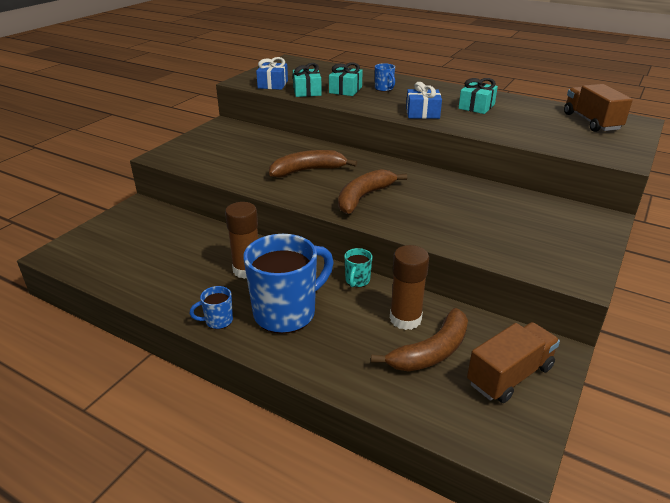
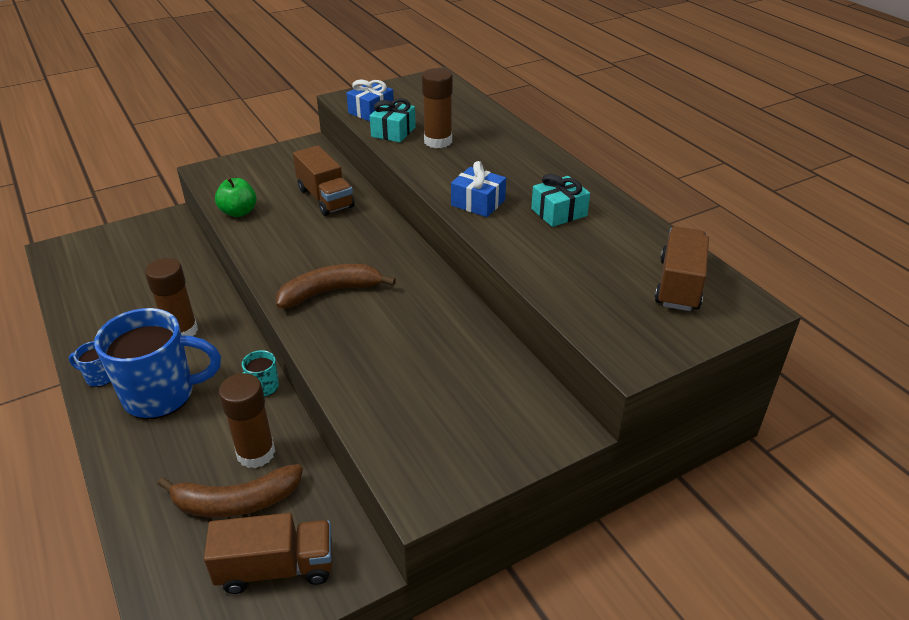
camera: 30 degrees right, 5 degrees up
brown banana [269,150,357,177] -> none
turquoise gift [329,62,363,96] -> brown glue stick [422,68,453,148]
blue mug [375,63,395,92] -> none
none -> green apple [215,178,257,217]
none -> brown truck [293,145,355,216]

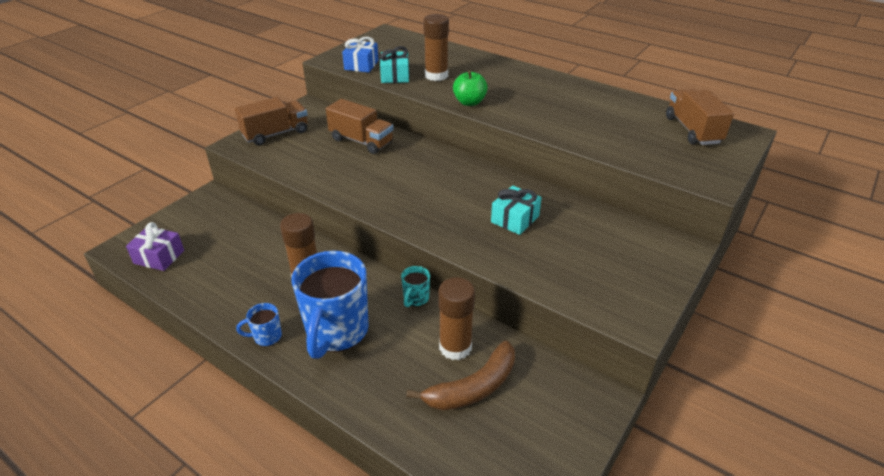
camera: 25 degrees left, 0 degrees up
blue mug [94,308,221,419] -> blue mug turned 135 degrees clockwise [291,251,369,359]
brown truck [204,513,332,594] -> brown truck moved to [235,97,308,146]
green apple [215,178,257,217] -> green apple moved to [453,71,488,106]
brown banana [276,264,396,309] -> none
blue gift [451,161,506,217] -> none
turquoise gift [531,174,590,227] -> turquoise gift moved to [491,185,542,235]
none -> purple gift [126,222,184,271]

